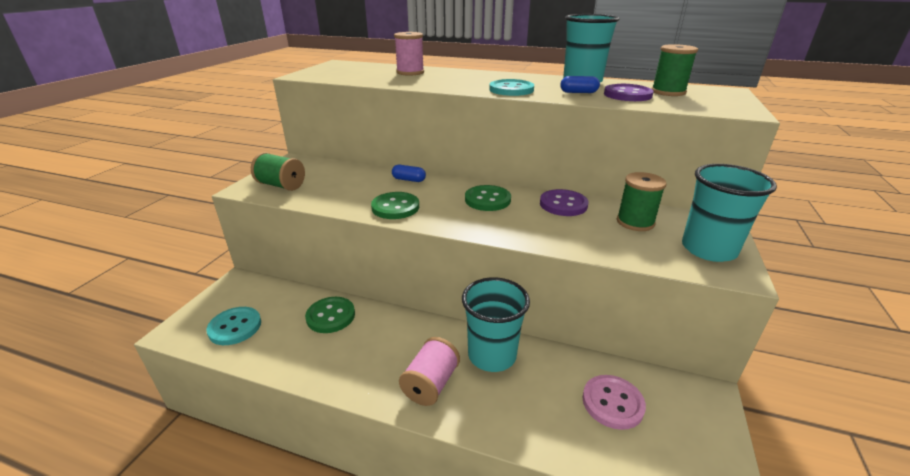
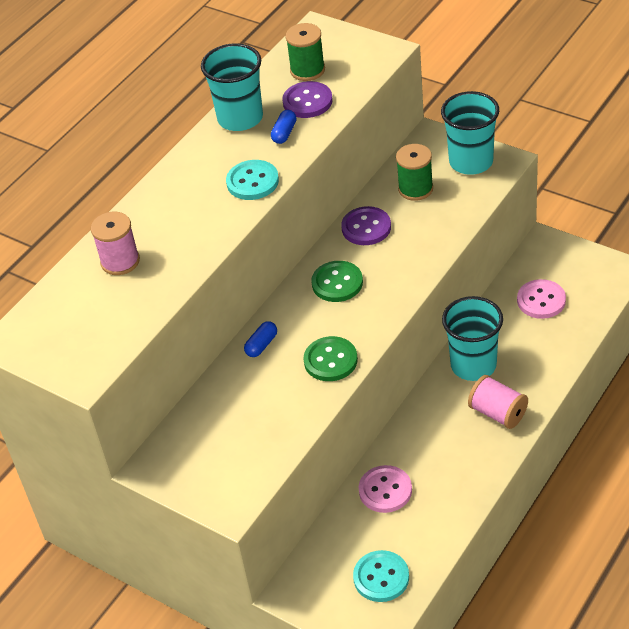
camera: 70 degrees left, 15 degrees up
green spool [251,152,305,191] -> none
green button [305,297,355,333] -> pink button [358,465,412,513]

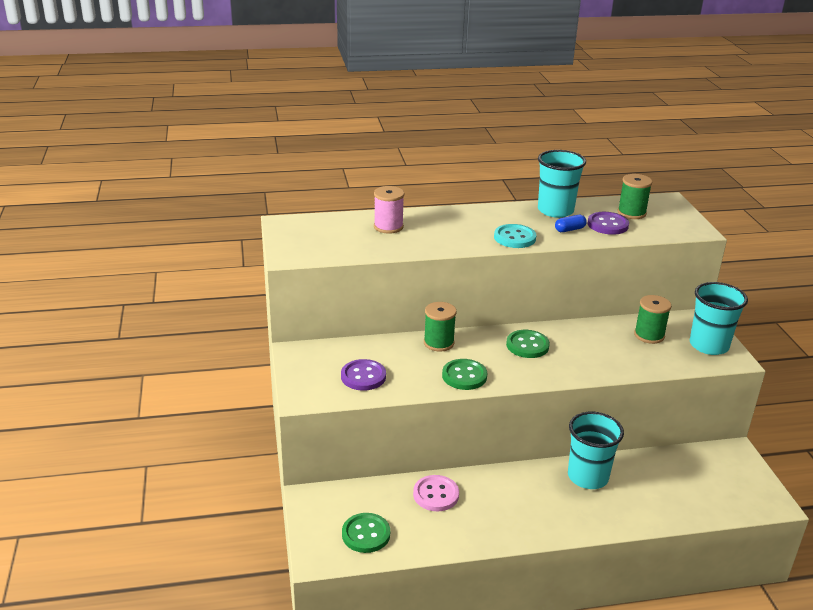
camera: 40 degrees right, 15 degrees down
blue capsule [244,321,277,357] -> green spool [424,302,456,352]
purple button [341,206,391,245] -> purple button moved to [341,359,386,391]
turquoise button [353,550,409,602] -> green button [342,513,390,553]
pink spool [468,375,528,429] -> none
pink button [517,279,566,319] -> none

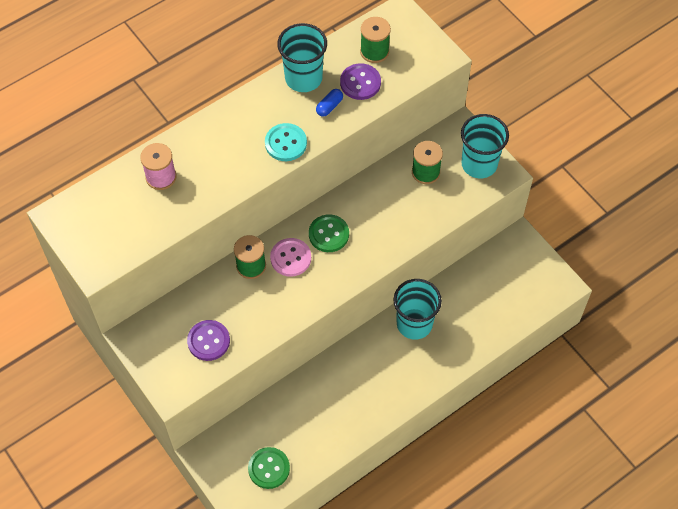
camera: 25 degrees left, 30 degrees up
pink button [413,475,459,511] -> pink button moved to [270,238,311,277]
green button [442,359,487,390] -> none

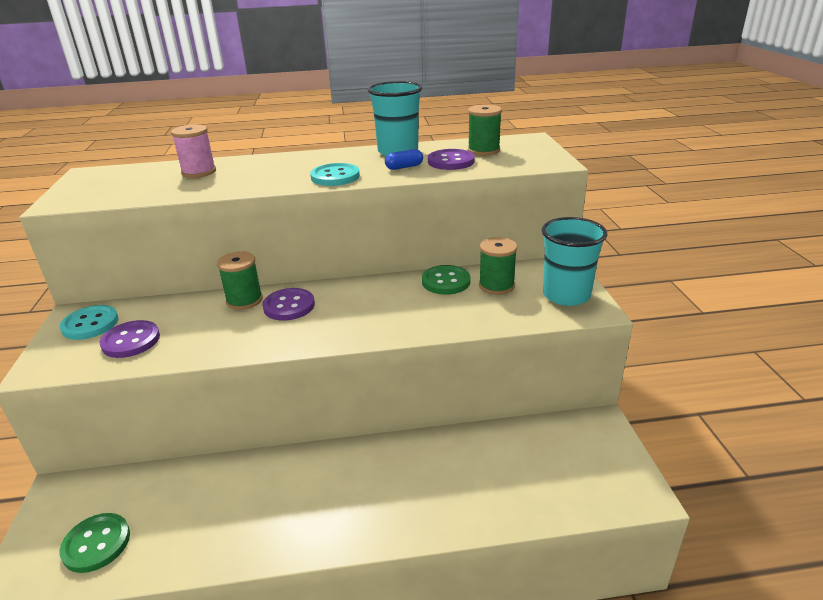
camera: 30 degrees right, 30 degrees down
pink button [270,238,311,277] -> purple button [262,288,315,321]
green button [309,214,349,252] -> green button moved to [422,265,470,295]
turquoise cup [393,279,442,340] -> none
none -> turquoise button [60,305,119,340]

